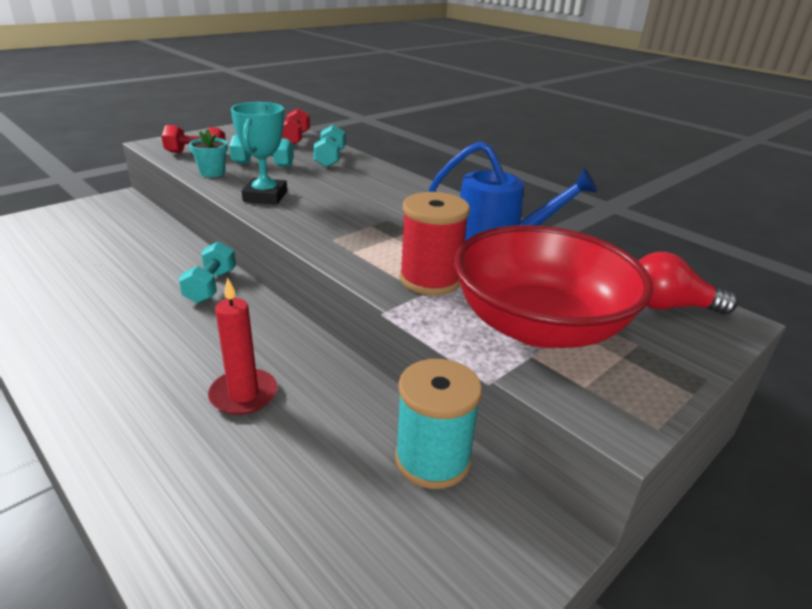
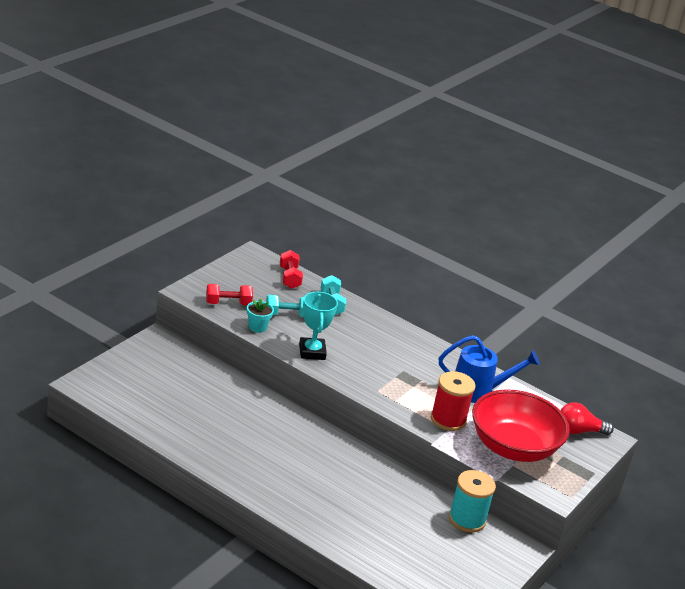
camera: 15 degrees left, 0 degrees up
turquoise dumbbell [179,241,236,303] -> none
red candle [208,277,277,415] -> none

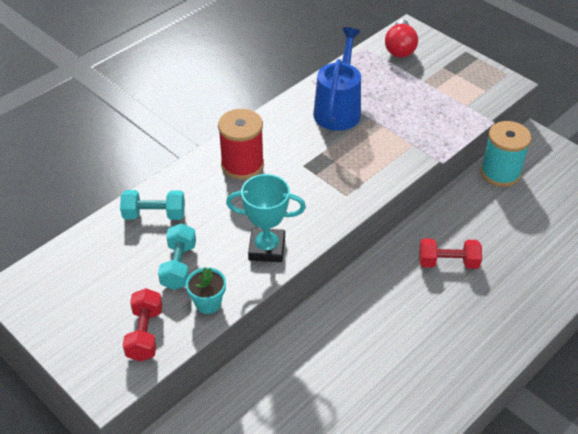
camera: 75 degrees left, 15 degrees up
red dumbbell [280,250,303,289] -> red dumbbell moved to [419,238,482,269]
red spool [431,371,475,431] -> red spool moved to [218,109,264,180]
red bowl [472,389,570,462] -> none

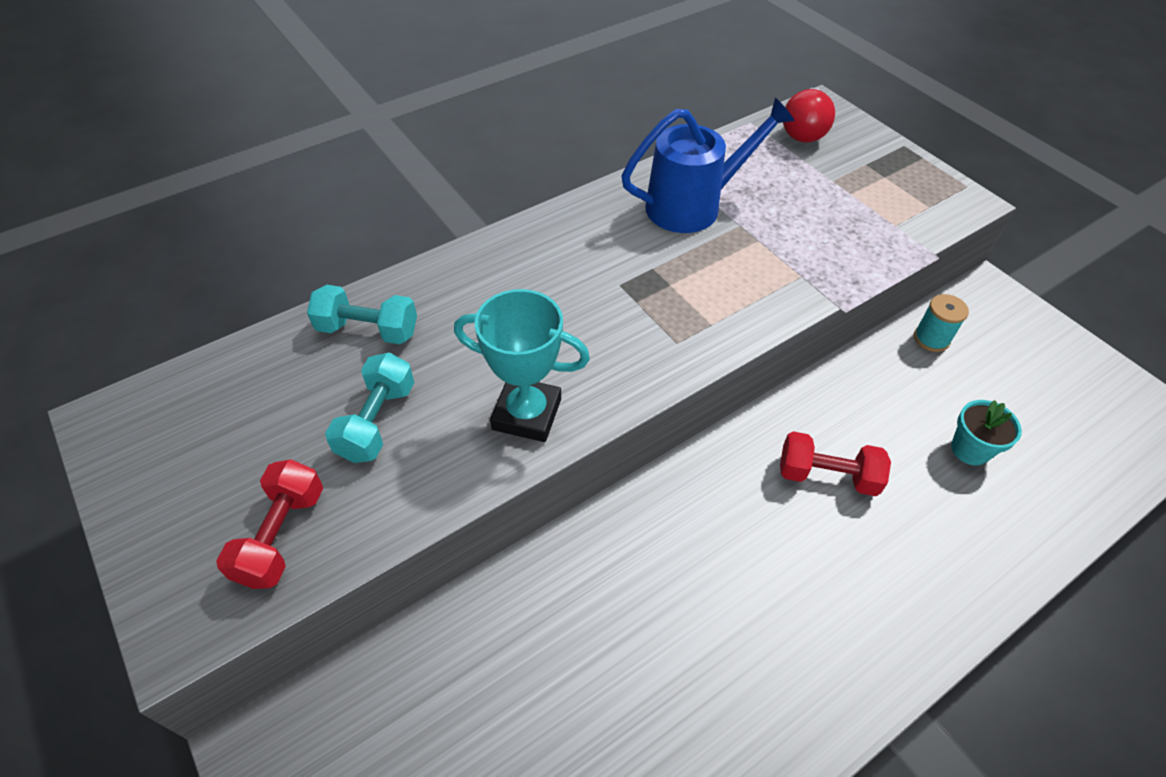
camera: 10 degrees right, 5 degrees up
turquoise flower pot [186,267,226,314] -> turquoise flower pot moved to [951,400,1022,465]
red spool [218,109,264,180] -> none
blue watering can [313,27,361,131] -> blue watering can turned 45 degrees clockwise [621,97,795,233]
turquoise spool [481,121,531,187] -> turquoise spool [914,294,969,352], size x0.56

